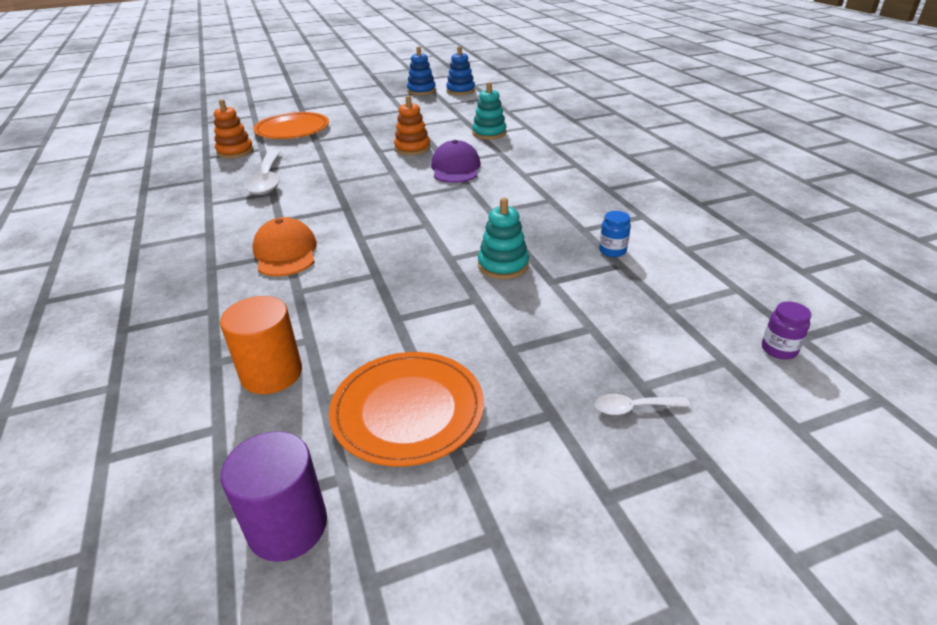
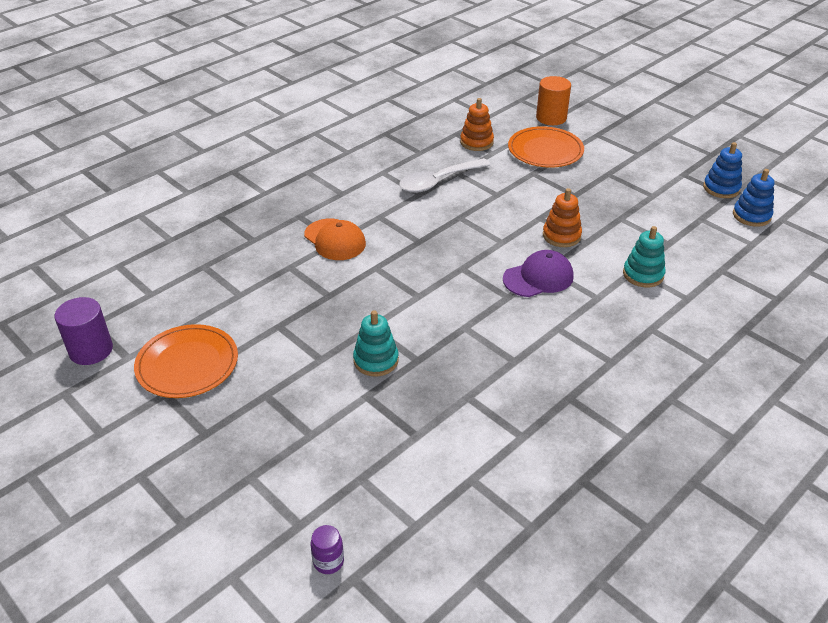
camera: 65 degrees right, 5 degrees up
orange cylinder [220,296,302,394] -> orange cylinder moved to [536,76,571,125]
orange cap [252,217,317,276] -> orange cap turned 90 degrees clockwise [304,219,366,260]
white spoon [595,394,690,415] -> none
blue jar [599,211,631,257] -> none

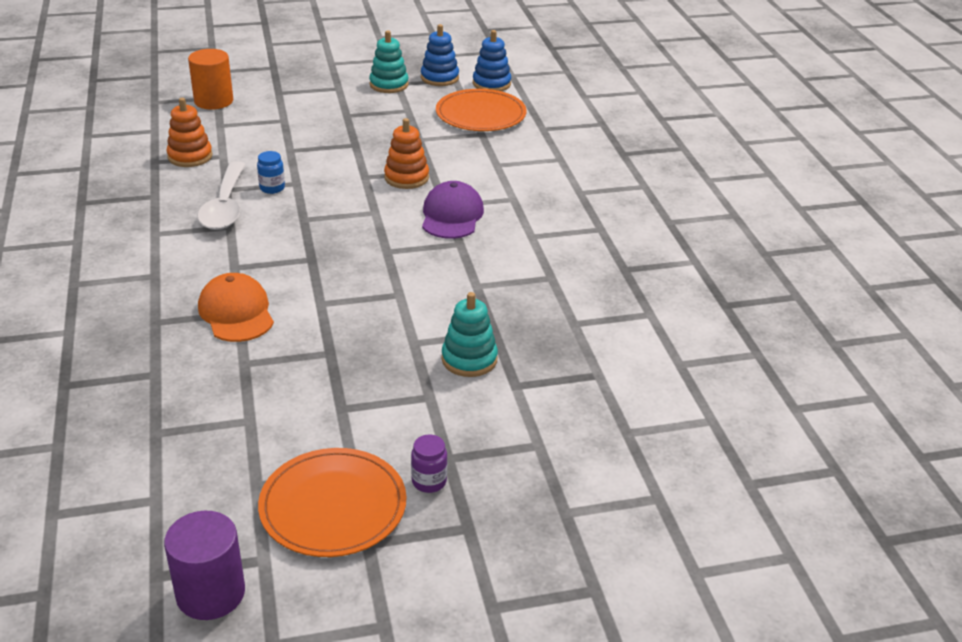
camera: 60 degrees left, 5 degrees down
orange cap [304,219,366,260] -> orange cap turned 105 degrees counterclockwise [198,273,274,342]
purple jar [310,525,344,574] -> purple jar moved to [411,434,447,493]
orange plate [508,126,584,168] -> orange plate moved to [436,89,527,131]
turquoise stacking toy [623,226,666,288] -> turquoise stacking toy moved to [369,30,409,93]
none -> blue jar [257,151,285,194]

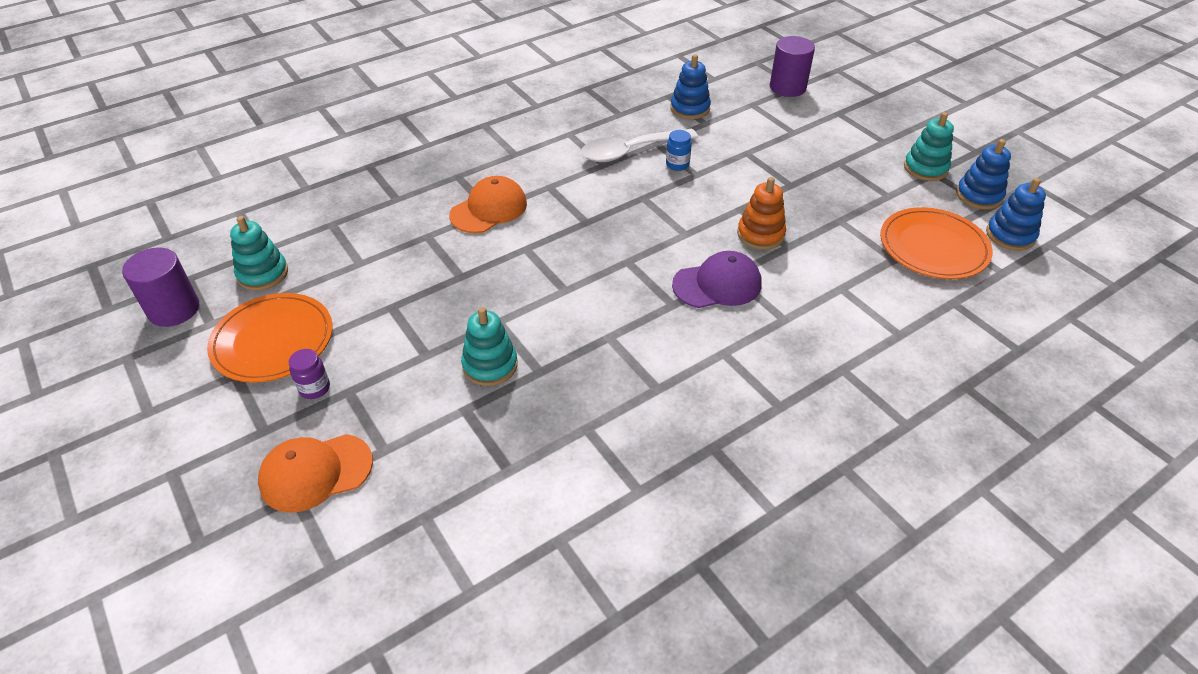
camera: 70 degrees right, 10 degrees up
orange stacking toy [166,98,213,167] -> blue stacking toy [670,54,711,119]
orange cylinder [188,49,233,110] -> purple cylinder [770,36,815,97]
none -> turquoise stacking toy [230,216,288,291]
none -> orange cap [258,434,373,513]

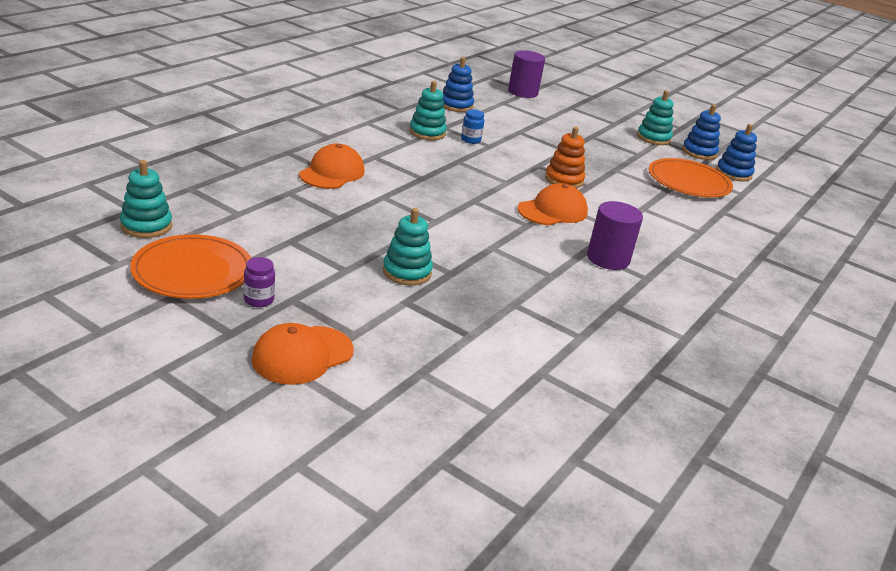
camera: 25 degrees left, 15 degrees down
purple cylinder [122,247,199,327] -> purple cylinder moved to [587,201,643,270]
white spoon [581,129,698,162] -> turquoise stacking toy [409,81,447,140]
purple cap [672,251,761,308] -> orange cap [518,183,588,225]

